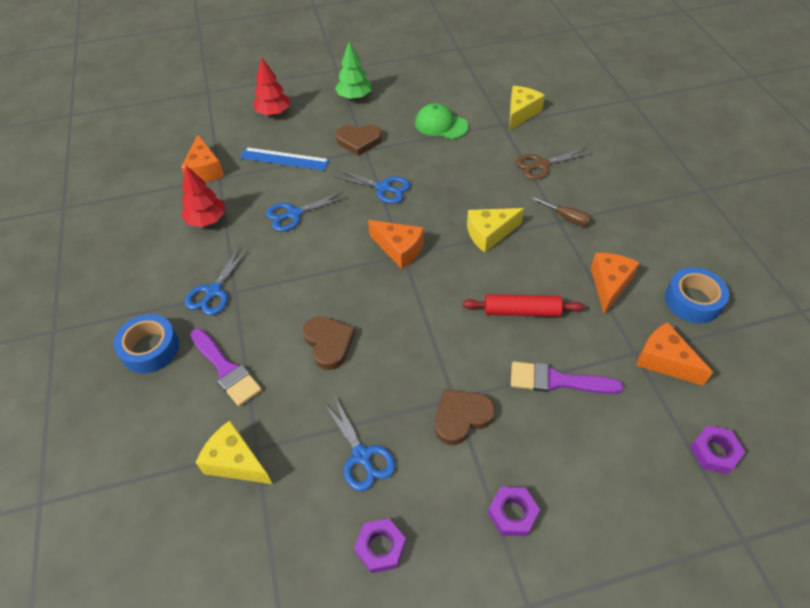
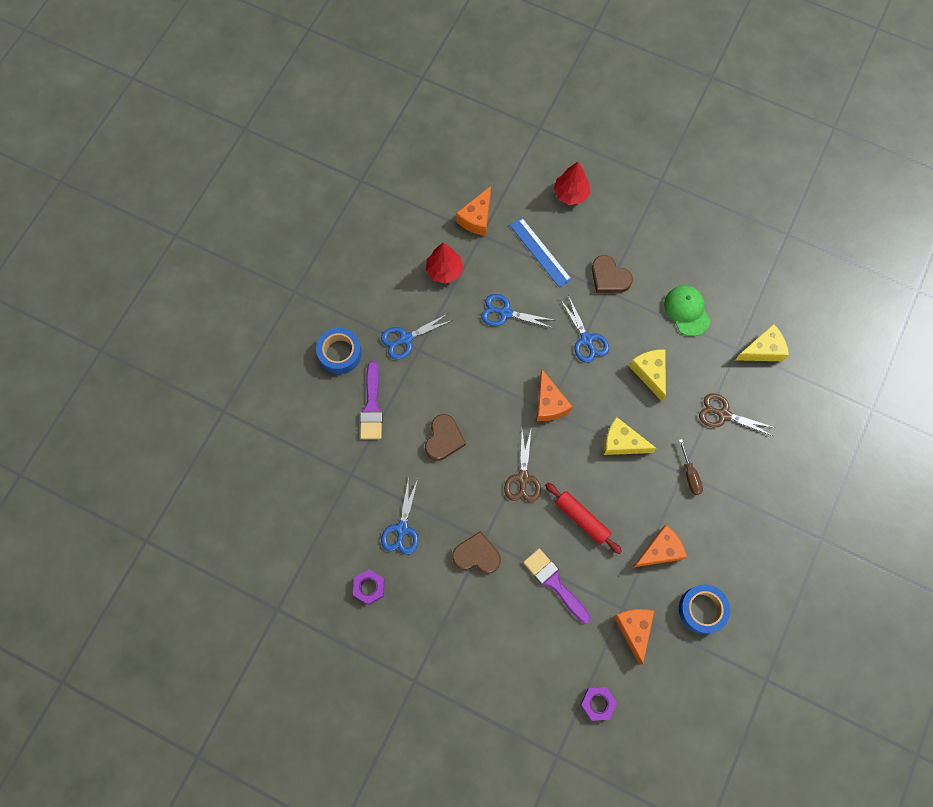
camera: 40 degrees right, 20 degrees up
yellow cheese [196,421,272,484] -> yellow cheese moved to [629,349,666,401]
green tree [335,42,371,100] -> none
purple nut [488,487,540,536] -> none
none -> brown scissors [504,431,541,502]

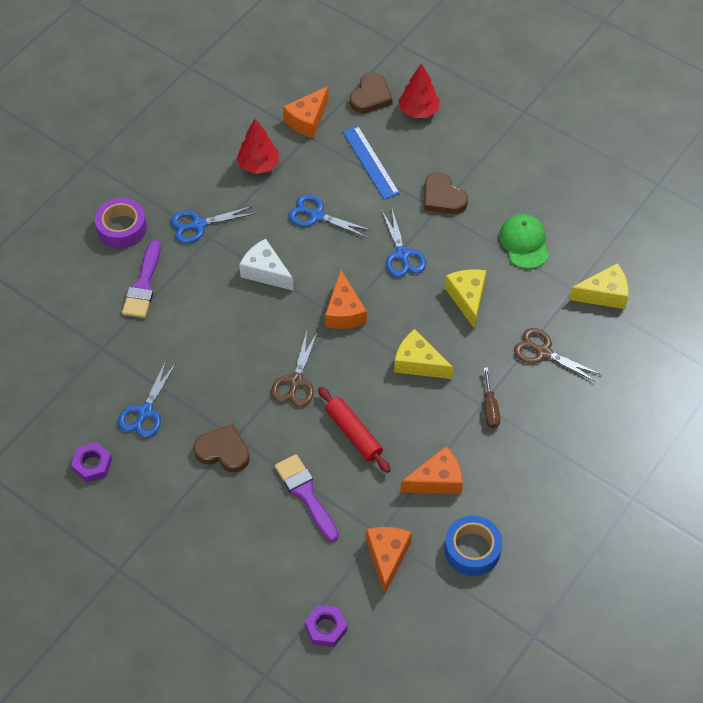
camera: 10 degrees right, 15 degrees down
blue tape [316,328,362,374] -> purple tape [95,198,147,249]
brown heart [425,414,466,461] -> brown heart moved to [350,72,393,113]
none -> white cheese [239,239,294,291]

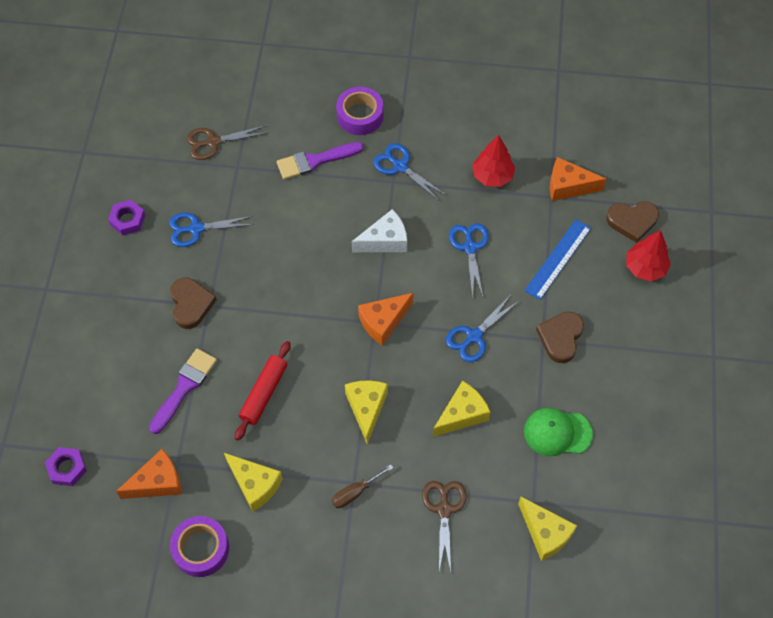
camera: 60 degrees right, 5 degrees up
white cheese [239,239,294,291] -> white cheese turned 60 degrees clockwise [352,209,407,252]
brown scissors [271,331,318,407] -> brown scissors moved to [187,125,267,160]
orange cheese [400,446,463,494] -> yellow cheese [224,453,283,511]
blue tape [444,515,502,576] -> purple tape [170,516,229,577]
green cap [499,214,549,269] -> green cap turned 135 degrees counterclockwise [524,408,593,456]

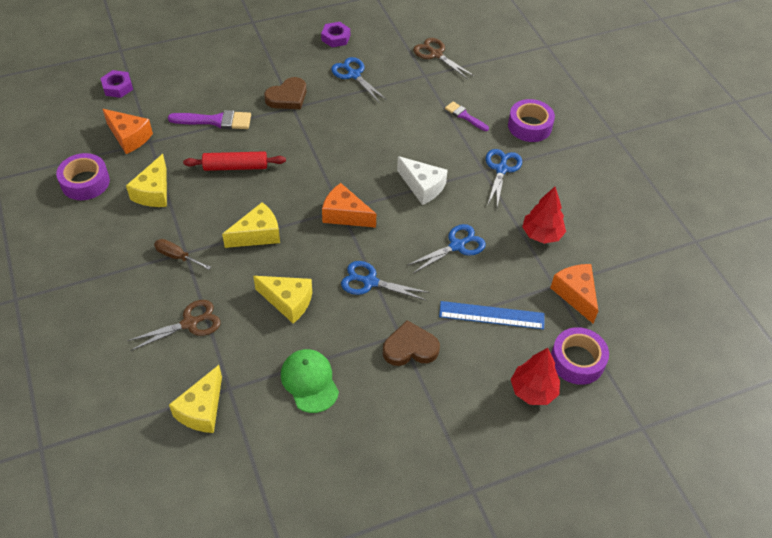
camera: 60 degrees right, 10 degrees down
purple brush [277,142,364,180] -> purple brush [445,101,489,131], size x0.63
brown heart [606,201,659,243] -> purple tape [551,327,609,385]

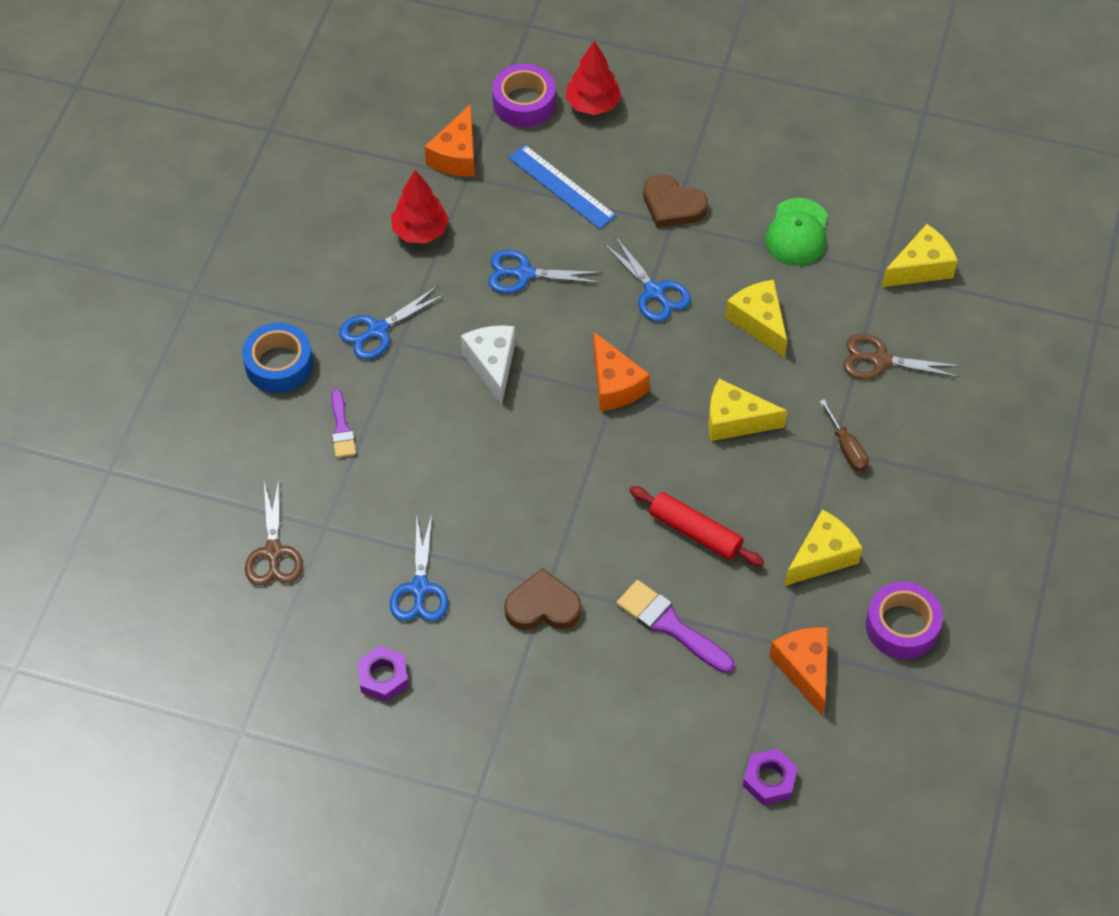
camera: 140 degrees left, 5 degrees up
purple tape [508,99,555,142] -> blue tape [242,323,313,393]

